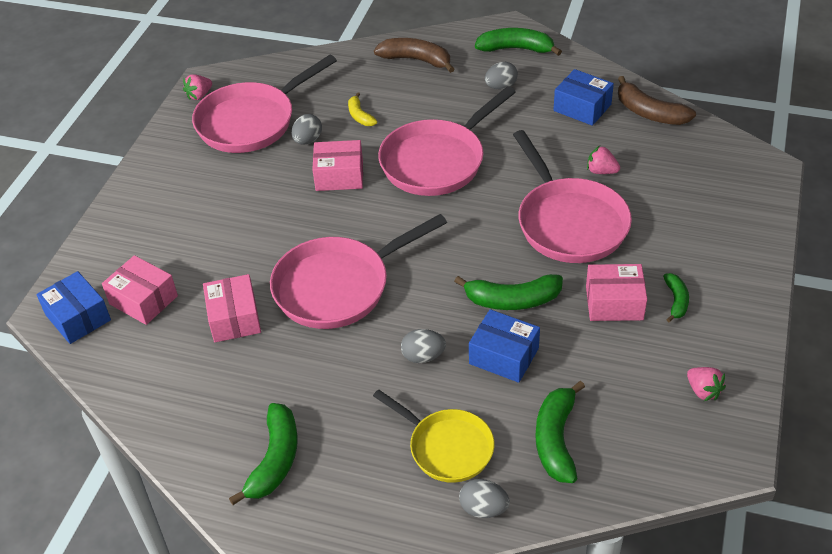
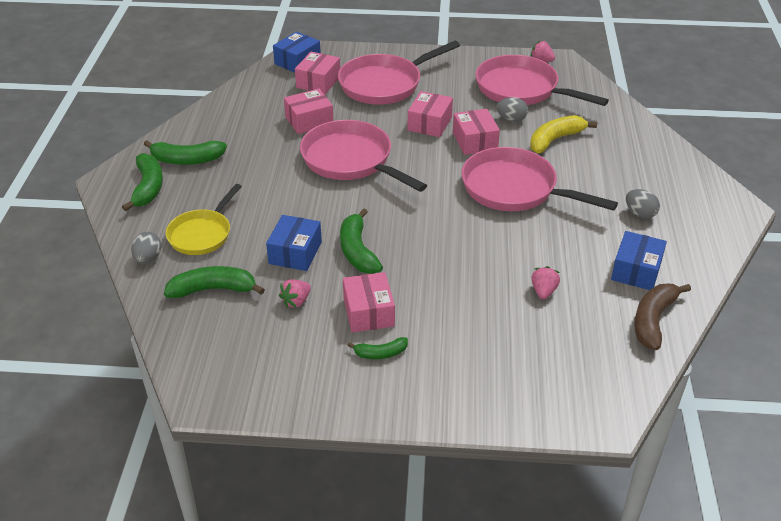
camera: 75 degrees right, 5 degrees down
yellow banana [348,92,377,126] -> yellow banana [530,115,597,153], size x1.73
brown banana [374,38,454,73] -> none
grey egg [401,329,446,363] -> none
green banana [475,28,562,56] -> green banana moved to [122,153,163,211]
pink pan [513,130,632,263] -> pink pan moved to [338,41,460,105]
pink strawberry [687,367,726,401] -> pink strawberry moved to [279,279,311,308]
none -> pink box [408,91,453,137]

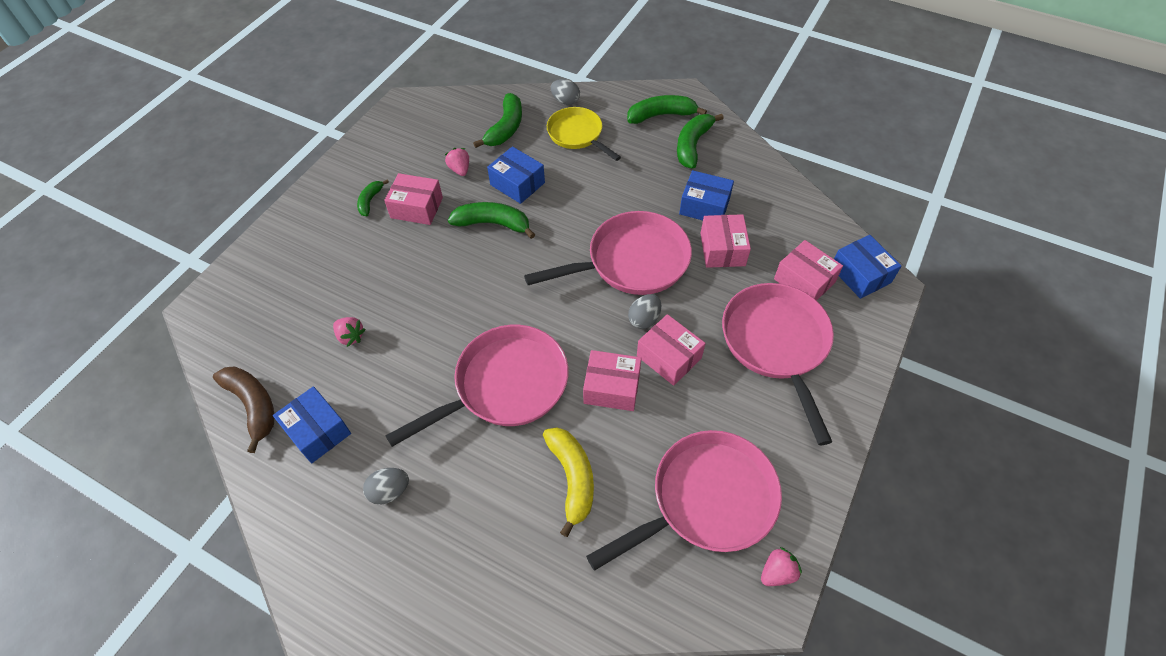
camera: 115 degrees right, 15 degrees up
green banana [122,153,163,211] -> green banana turned 150 degrees clockwise [627,95,707,124]
grey egg [497,97,528,122] -> grey egg moved to [628,294,661,329]
none -> blue box [679,170,734,220]

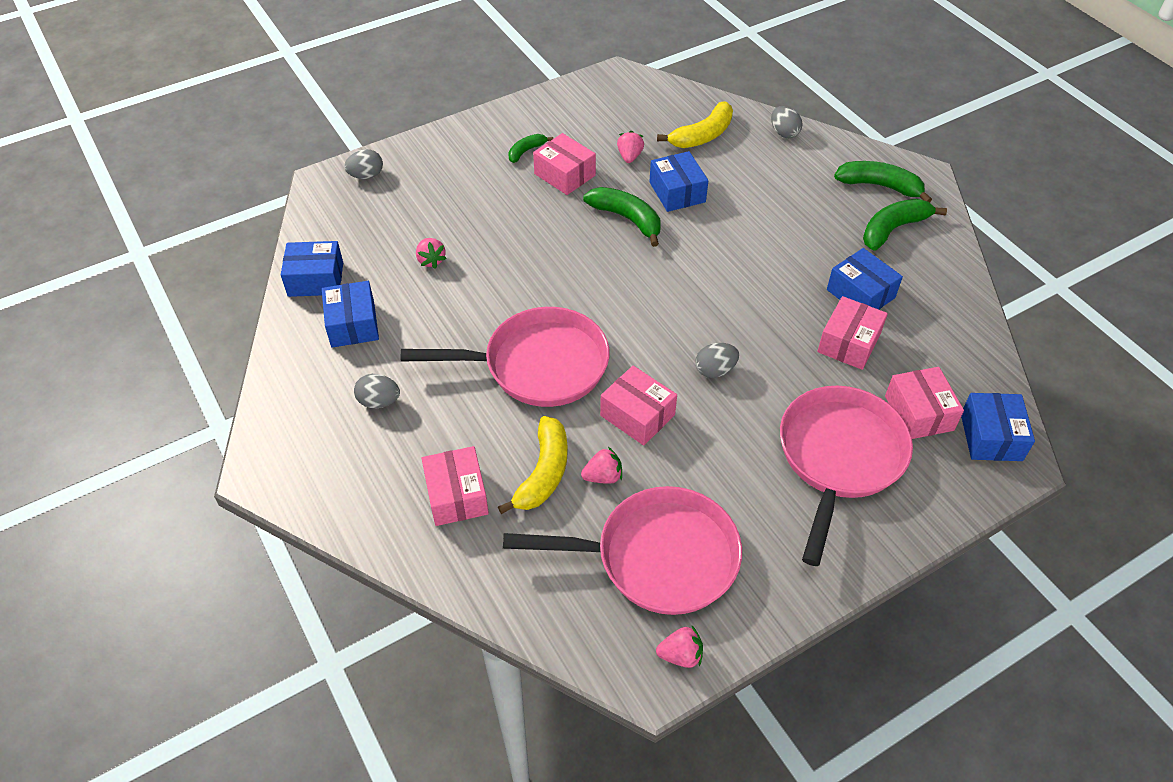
camera: 30 degrees right, 5 degrees down
brown banana [213,366,274,453] -> blue box [281,241,343,297]
green banana [473,93,522,148] -> yellow banana [657,102,733,148]
pink pan [524,211,692,295] -> none
yellow pan [547,107,621,161] -> none
pink box [637,314,706,386] -> pink box moved to [422,446,489,526]
none -> grey egg [344,149,383,179]
none -> pink strawberry [581,447,622,484]

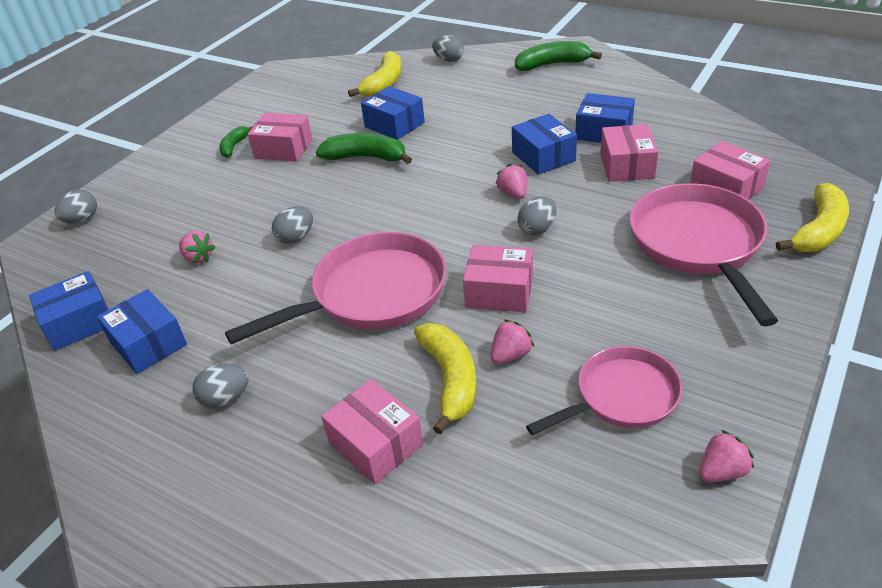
camera: 25 degrees left, 10 degrees down
pink pan [503,486,742,615] -> pink pan [526,346,682,435], size x0.63
pink strawberry [617,131,644,163] -> pink strawberry moved to [496,164,527,199]
green banana [863,199,947,251] -> none
blue box [961,393,1035,461] -> blue box moved to [512,114,577,175]
none -> grey egg [272,206,313,244]
none -> yellow banana [776,183,849,252]

